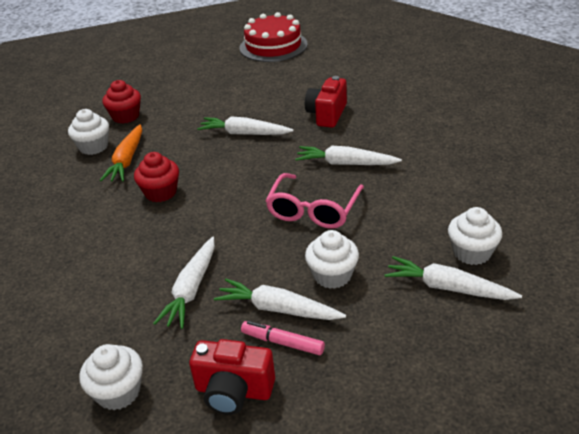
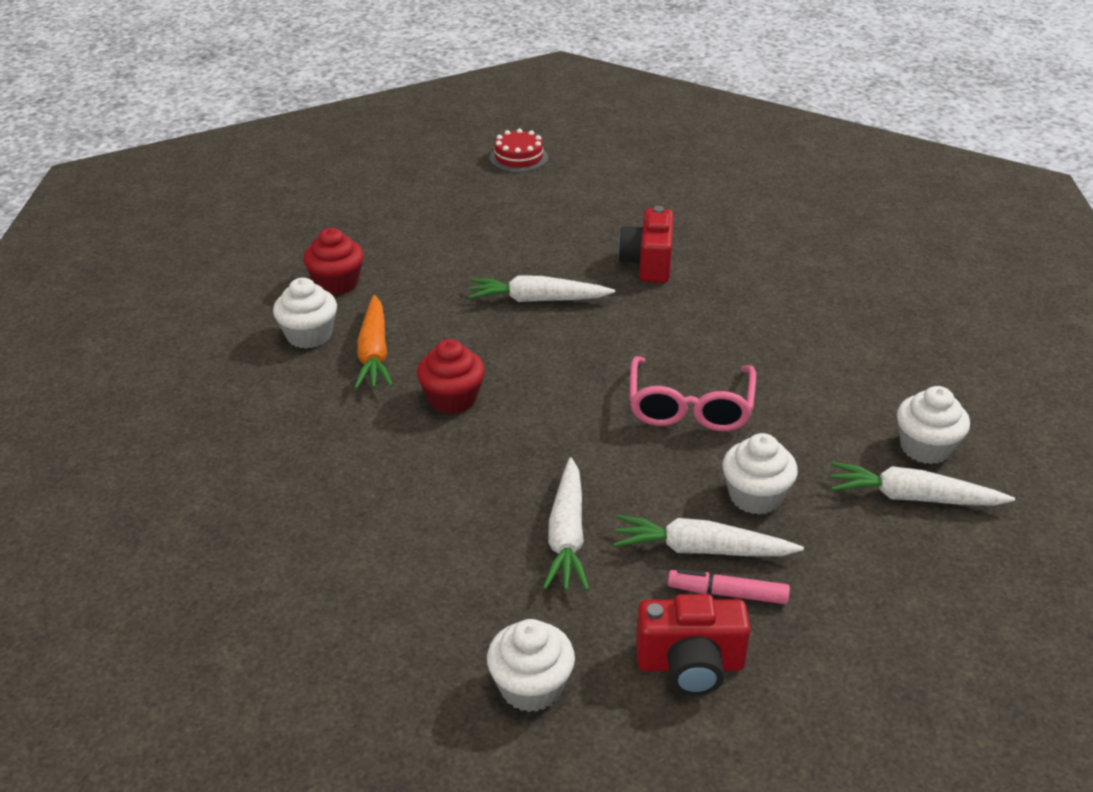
camera: 15 degrees left, 0 degrees up
red cake [240,12,308,62] -> red cake [490,129,548,172], size x0.55
white carrot [295,146,402,165] -> none

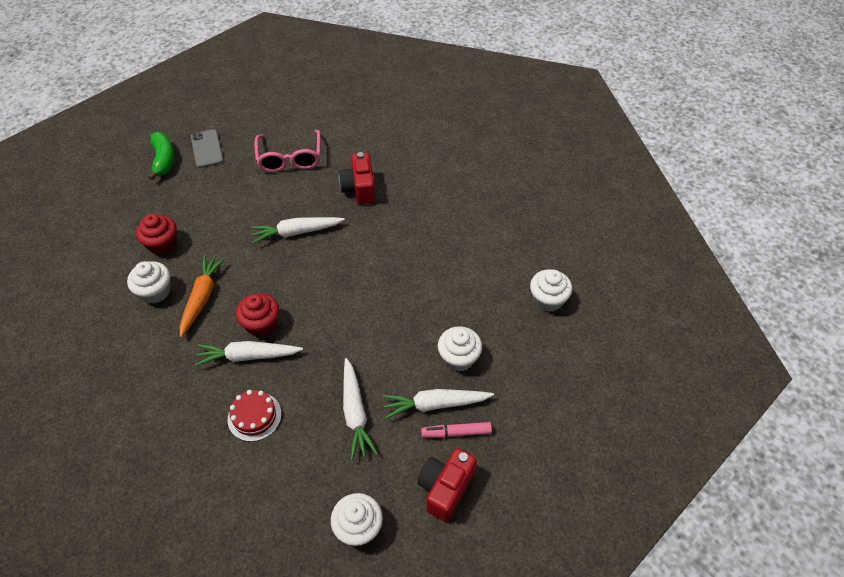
camera: 15 degrees left, 15 degrees up
orange carrot [354,295,393,389] -> orange carrot turned 150 degrees counterclockwise [180,255,226,338]
red cake [490,129,548,172] -> red cake moved to [228,390,282,442]
pink glasses [629,356,756,431] -> pink glasses moved to [254,130,321,172]
red camera [636,594,751,696] -> red camera turned 135 degrees clockwise [417,448,477,522]
white carrot [831,462,1015,506] -> white carrot moved to [195,341,303,366]
none -> green banana [148,132,174,181]
none -> grey phone [191,129,224,168]

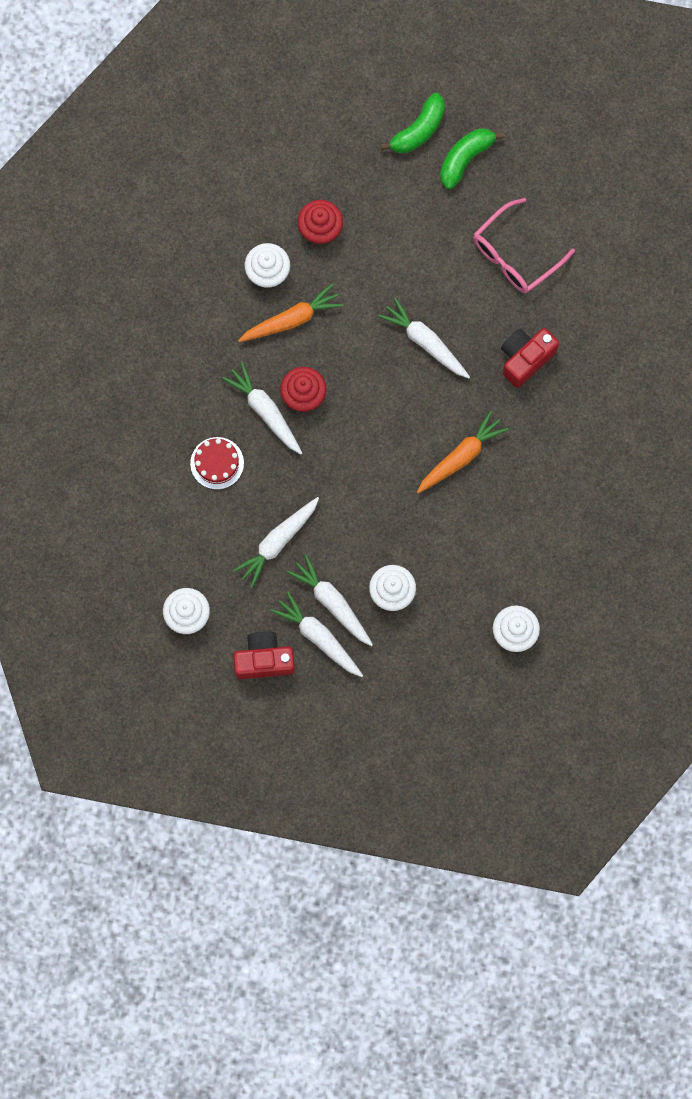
camera: 55 degrees right, 25 degrees up
grey phone [191,129,224,168] -> green banana [440,128,504,189]
pink marker [421,422,492,438] -> white carrot [270,592,363,677]
none -> orange carrot [417,411,508,494]

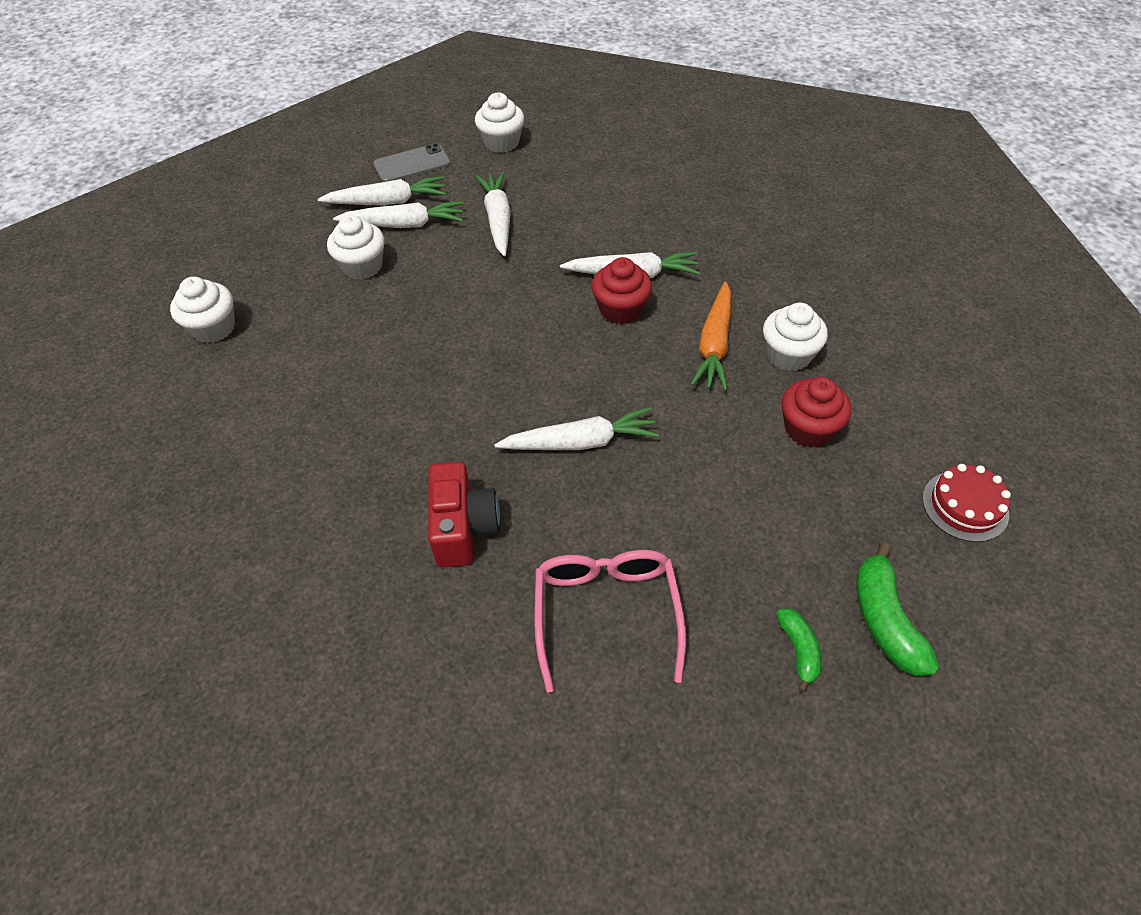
camera: 130 degrees right, 25 degrees down
red cake [190,437,244,490] -> red cake moved to [922,464,1011,542]
red camera [233,631,295,679] -> grey phone [373,143,451,182]
orange carrot [417,411,508,494] -> none
green banana [440,128,504,189] -> green banana [777,608,822,693], size x0.60

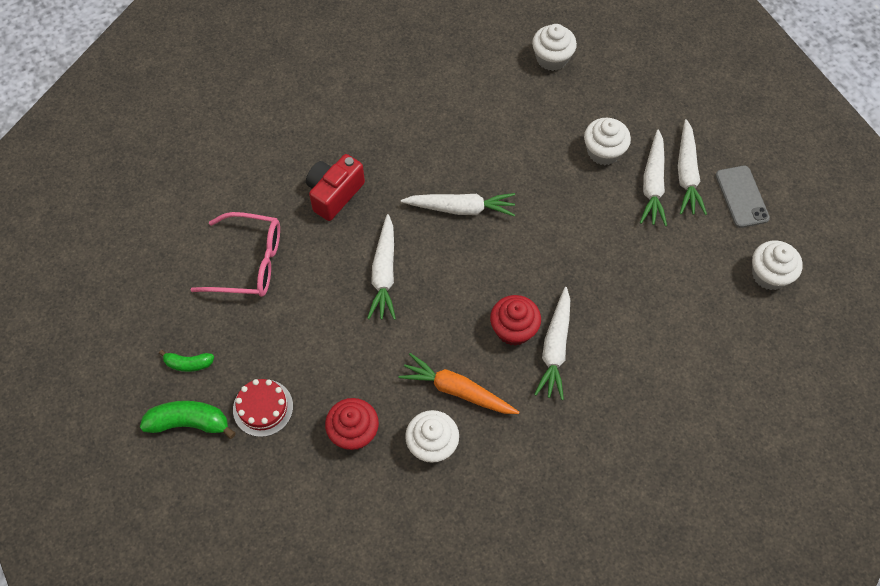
camera: 100 degrees right, 10 degrees up
red camera [428,462,500,567] -> red camera turned 120 degrees clockwise [306,154,365,221]
white carrot [475,172,511,256] -> white carrot moved to [401,193,515,216]
red cake [922,464,1011,542] -> red cake moved to [233,379,293,437]

